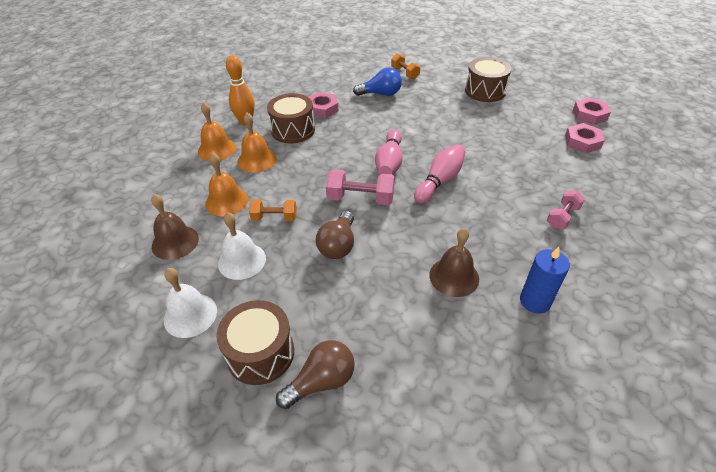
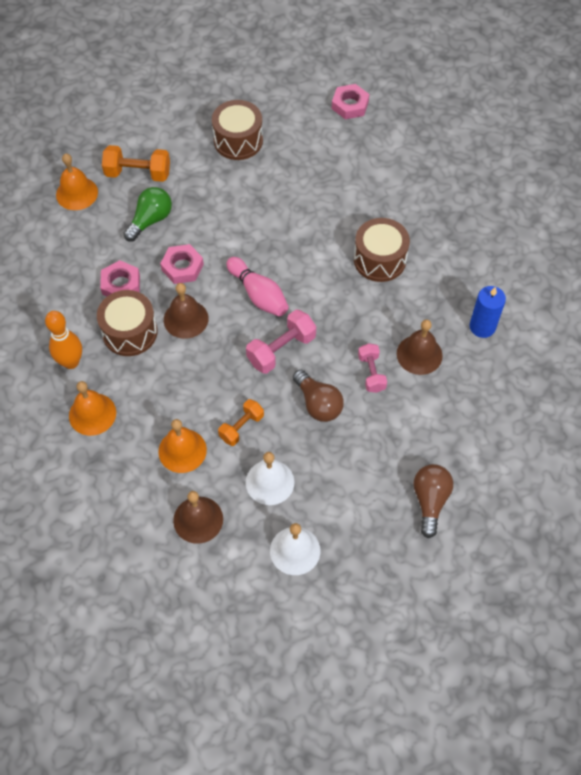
camera: 50 degrees left, 15 degrees up
brown drum [216,300,294,385] -> brown drum moved to [354,218,410,282]
orange bell [237,113,277,173] -> orange bell moved to [56,153,98,210]
blue light bulb [353,68,402,96] -> green light bulb [123,187,172,242]
orange dumbbell [391,53,420,79] -> orange dumbbell [102,145,170,182], size x1.52
pink bowling pin [414,144,465,203] -> none
pink dumbbell [547,190,585,229] -> pink dumbbell moved to [358,343,387,393]
pink nut [565,123,605,153] -> pink nut moved to [160,244,204,284]
none -> brown bell [164,283,209,339]

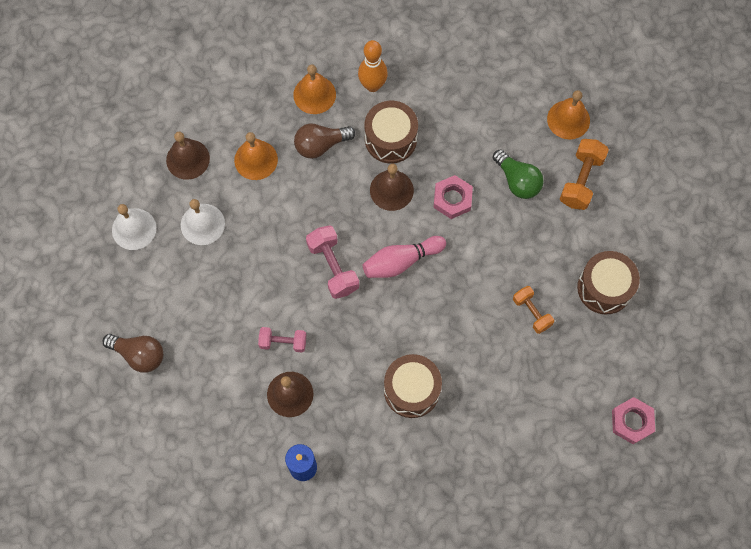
camera: 105 degrees right, 10 degrees up
pink nut [100,260,140,297] -> none
orange dumbbell [218,399,264,446] -> orange dumbbell moved to [513,286,554,334]
brown light bulb [293,370,344,422] -> brown light bulb moved to [294,124,355,159]

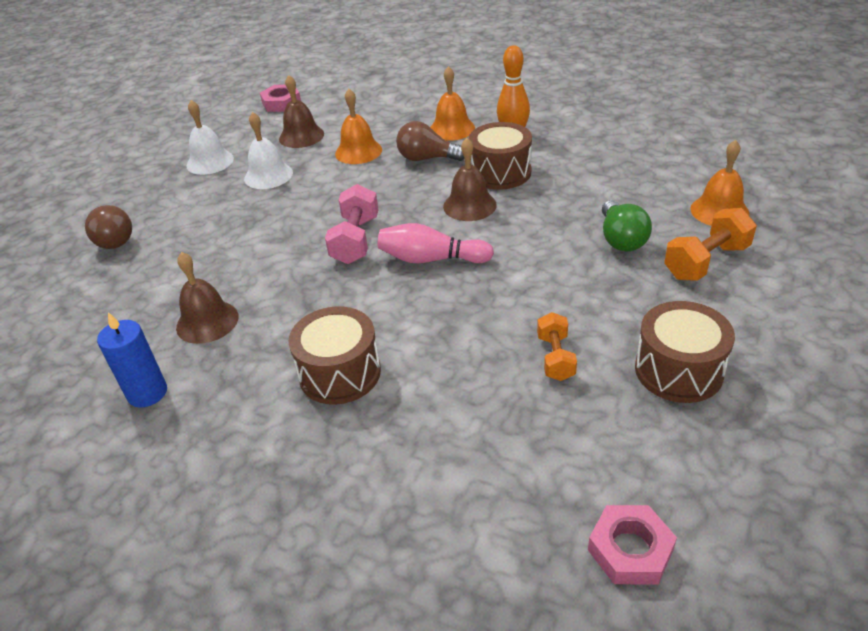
camera: 35 degrees right, 30 degrees down
pink dumbbell [258,327,306,353] -> none
pink nut [433,175,473,219] -> pink nut moved to [260,85,301,112]

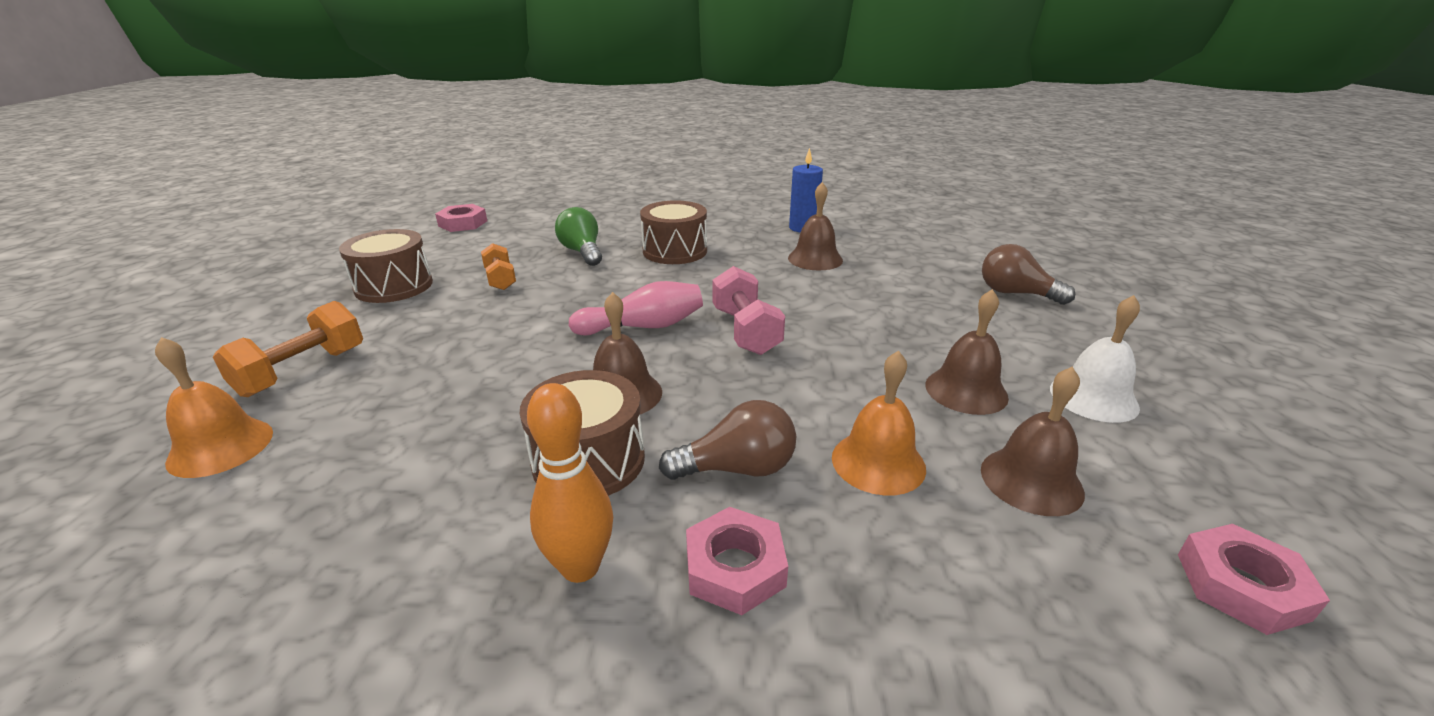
camera: 155 degrees right, 10 degrees down
white bell [244,112,293,189] -> brown bell [925,289,1009,415]
orange bell [430,66,475,141] -> pink nut [686,507,788,615]
green light bulb [602,200,652,251] -> green light bulb moved to [555,207,602,266]

